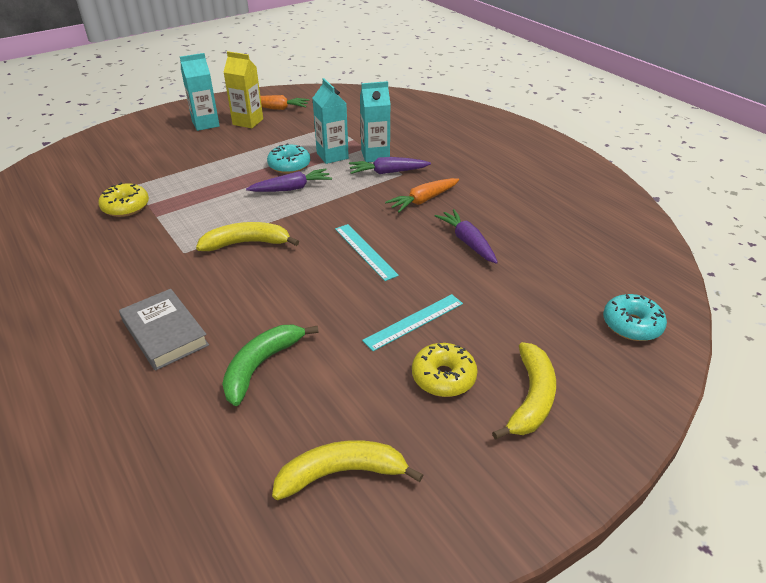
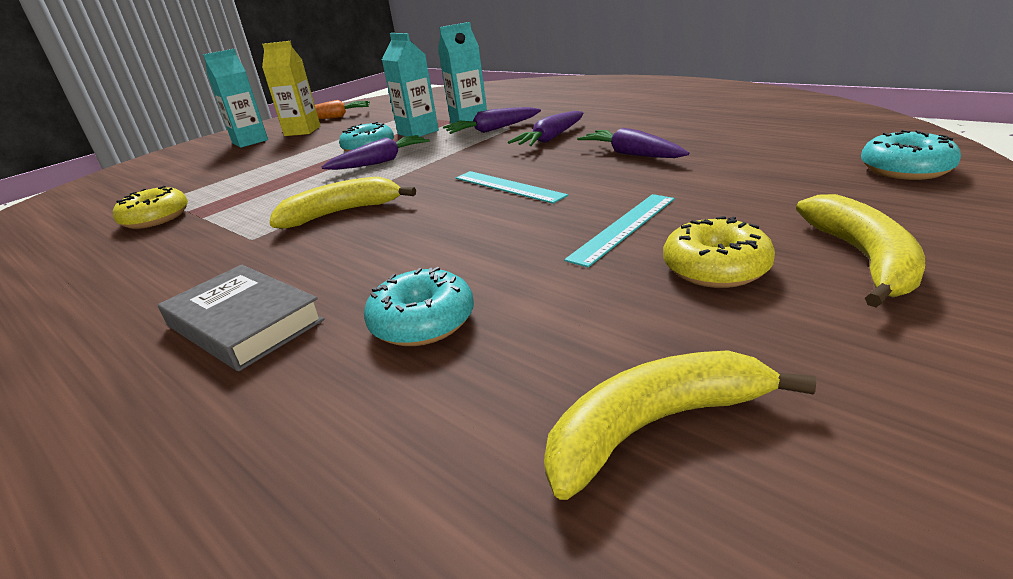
camera: 10 degrees left, 10 degrees down
green banana [222,324,319,406] -> turquoise donut [364,267,474,346]
orange carrot [385,178,459,213] -> purple carrot [508,111,583,146]

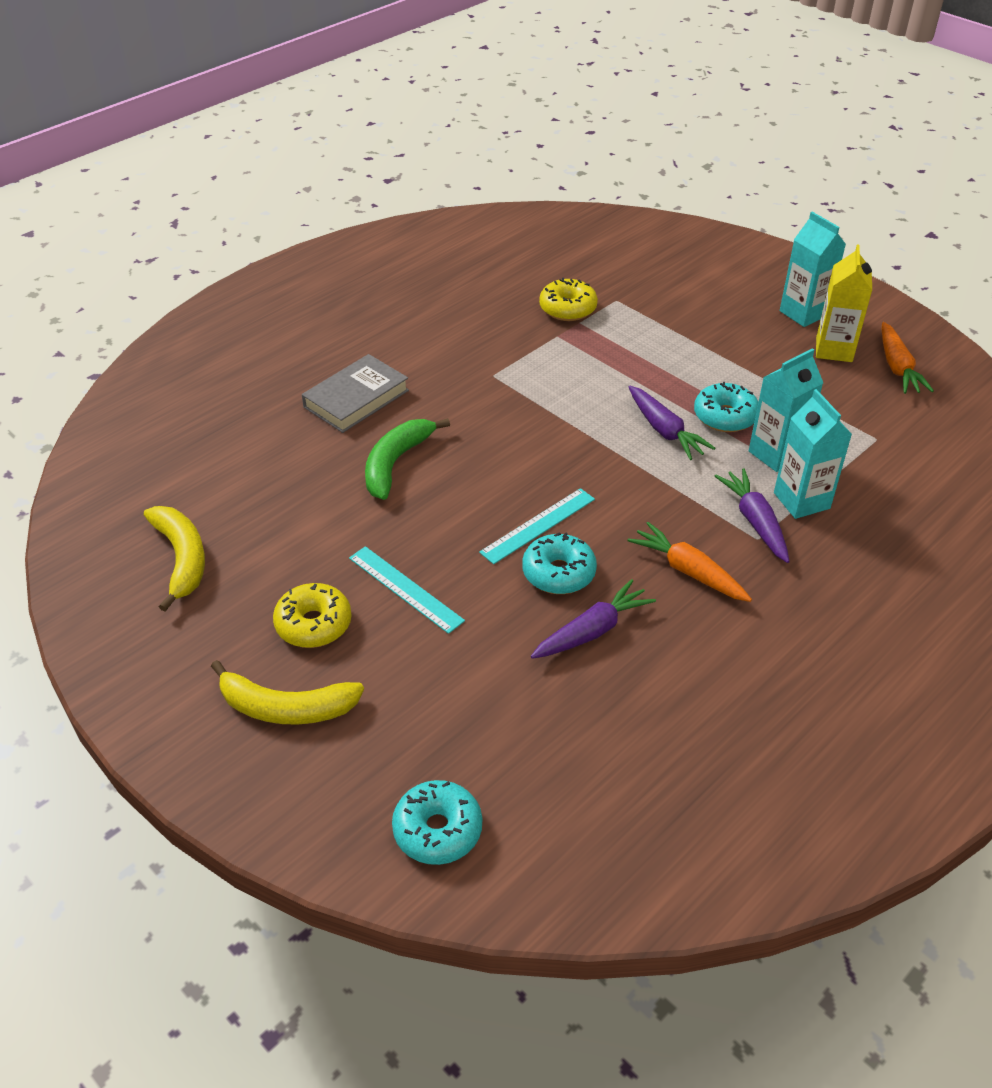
camera: 90 degrees right, 15 degrees up
yellow banana [269,177,416,229] -> none
turquoise donut [364,267,474,346] -> turquoise donut moved to [522,532,597,594]
purple carrot [508,111,583,146] -> orange carrot [627,522,752,602]
none -> green banana [365,418,450,500]

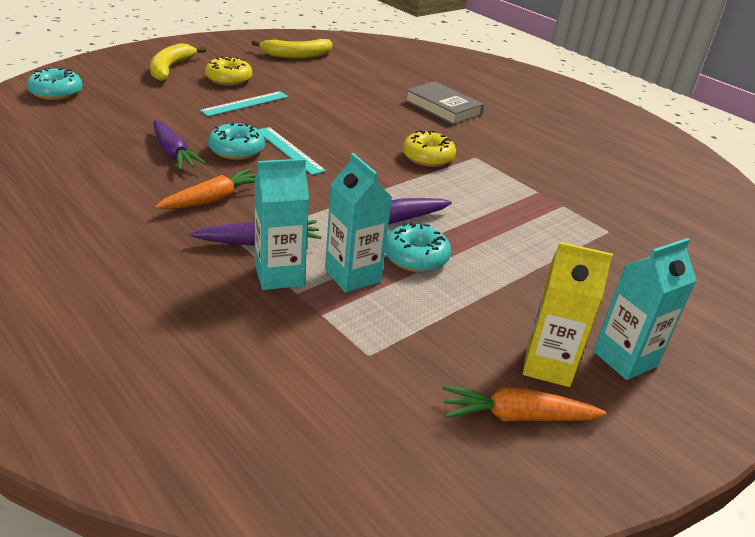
camera: 90 degrees right, 10 degrees down
green banana [365,418,450,500] -> none
yellow donut [539,278,598,321] -> yellow donut moved to [402,130,456,167]

